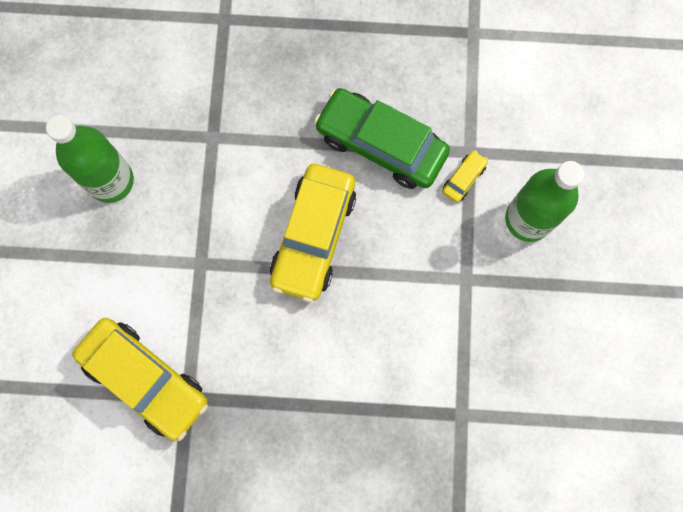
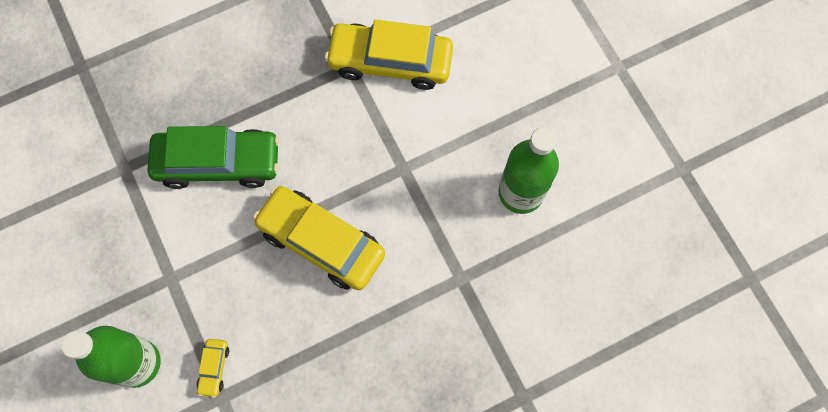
camera: 150 degrees right, 5 degrees down
yellow car [270,164,356,303] -> yellow car turned 45 degrees counterclockwise [253,186,385,290]
green car [314,88,450,189] -> green car moved to [148,126,280,189]

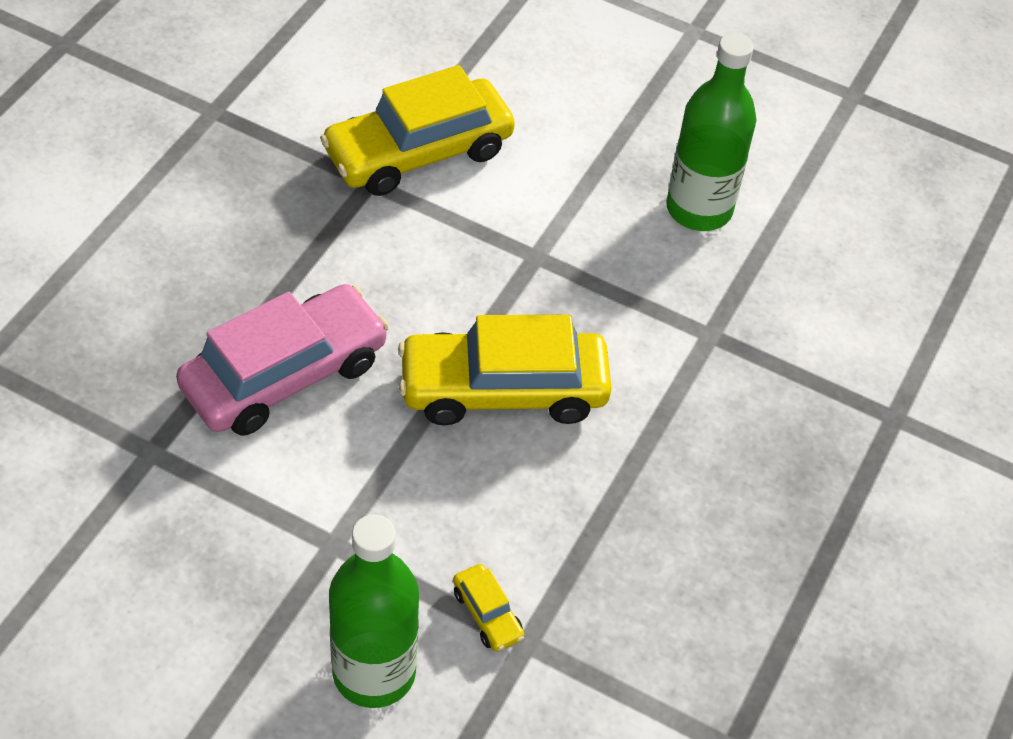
camera: 40 degrees left, 20 degrees down
green car [148,126,280,189] -> pink car [176,284,389,436]

